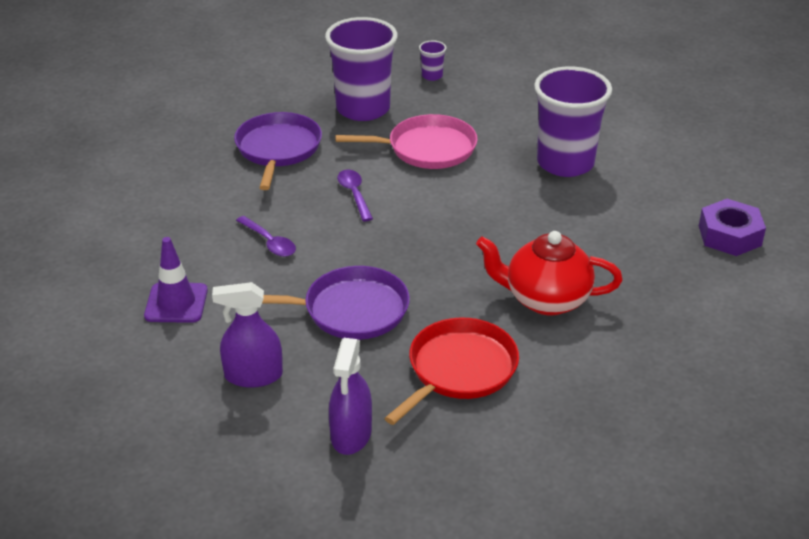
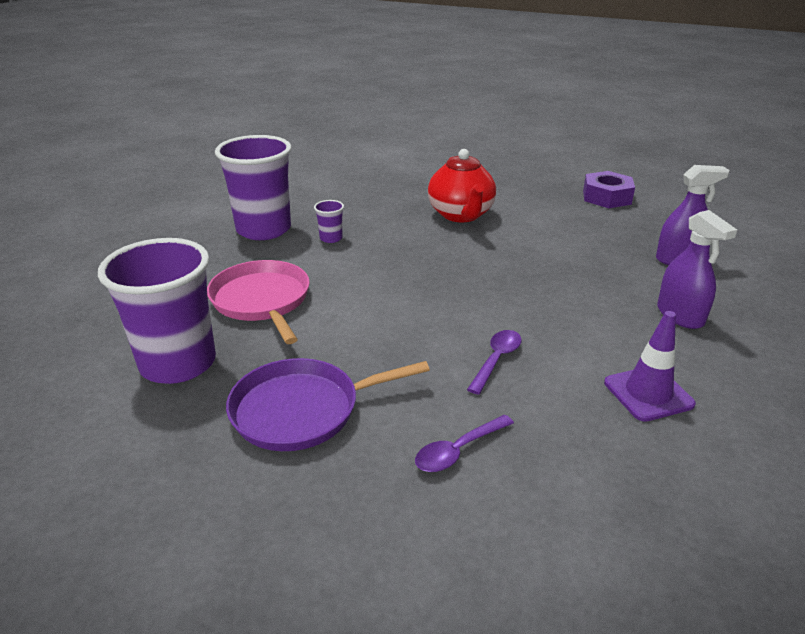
camera: 110 degrees left, 5 degrees down
purple pan [262,266,410,340] -> none
purple spoon [337,170,373,221] -> purple spoon moved to [415,415,514,472]
red pan [384,318,519,425] -> none
purple cup [419,41,447,81] -> purple cup moved to [314,200,344,243]
purple nut [699,199,766,256] -> purple nut moved to [583,171,635,208]

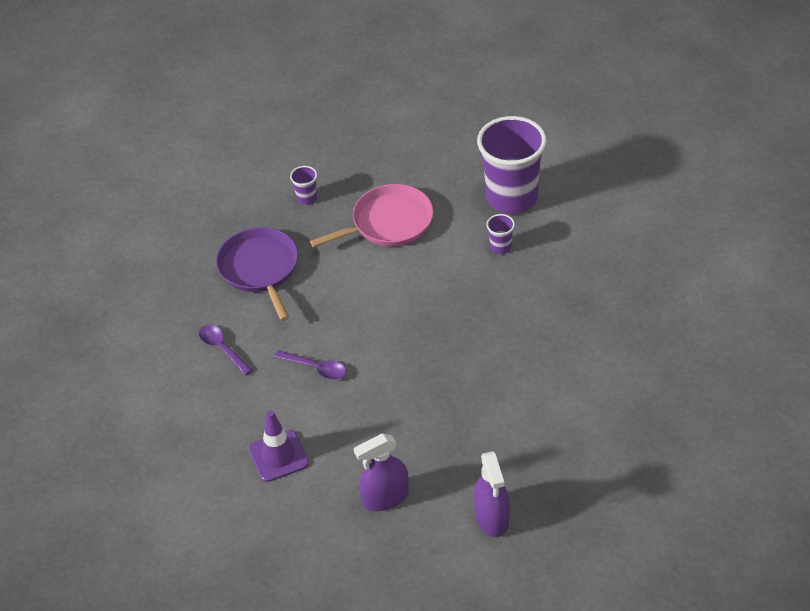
camera: 90 degrees right, 15 degrees up
purple cup [98,238,216,384] -> purple cup [290,166,317,205], size x0.41
red teapot [428,149,496,222] -> none
purple nut [583,171,635,208] -> none

